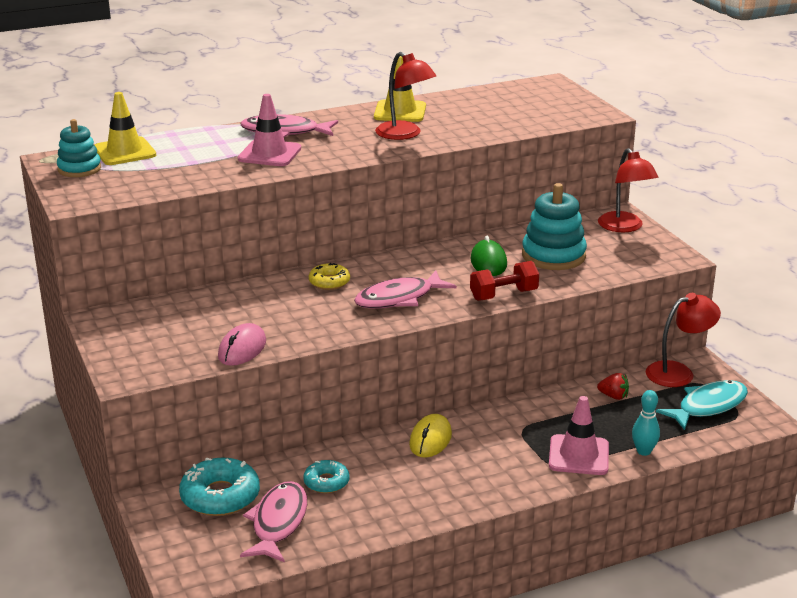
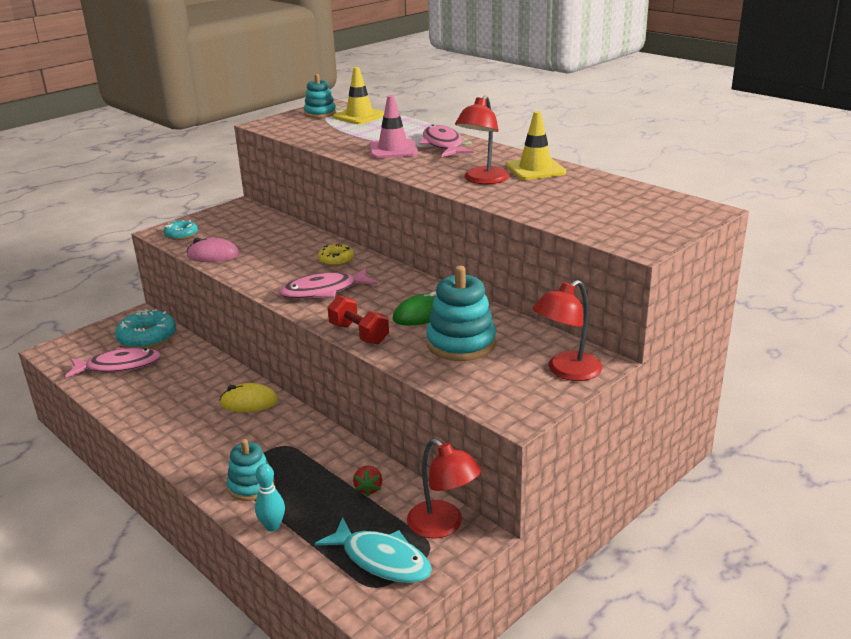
camera: 70 degrees right, 0 degrees up
turquoise donut [303,460,350,493] -> turquoise donut moved to [163,220,198,240]
pink fish [354,271,457,309] -> pink fish turned 60 degrees counterclockwise [279,268,378,299]
pink traffic cone [549,396,609,475] -> turquoise stacking toy [227,439,275,501]

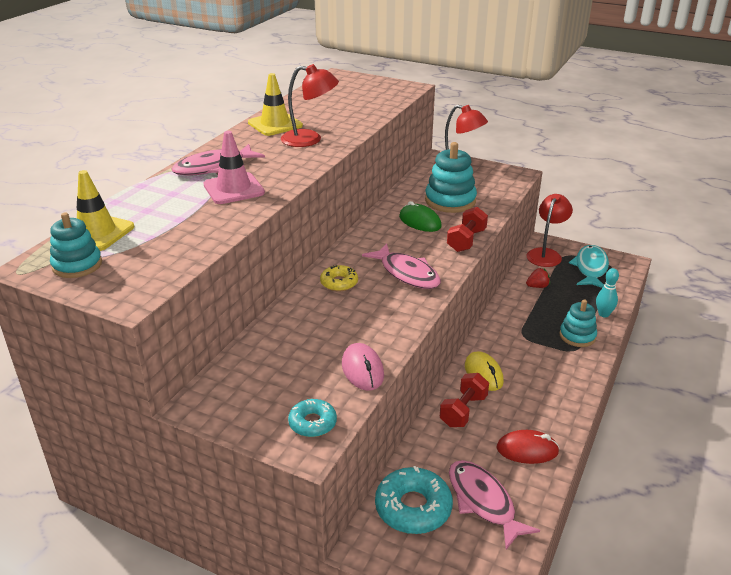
camera: 110 degrees left, 5 degrees up
none -> red dumbbell [440,373,489,427]
none -> red mouse [496,430,559,464]

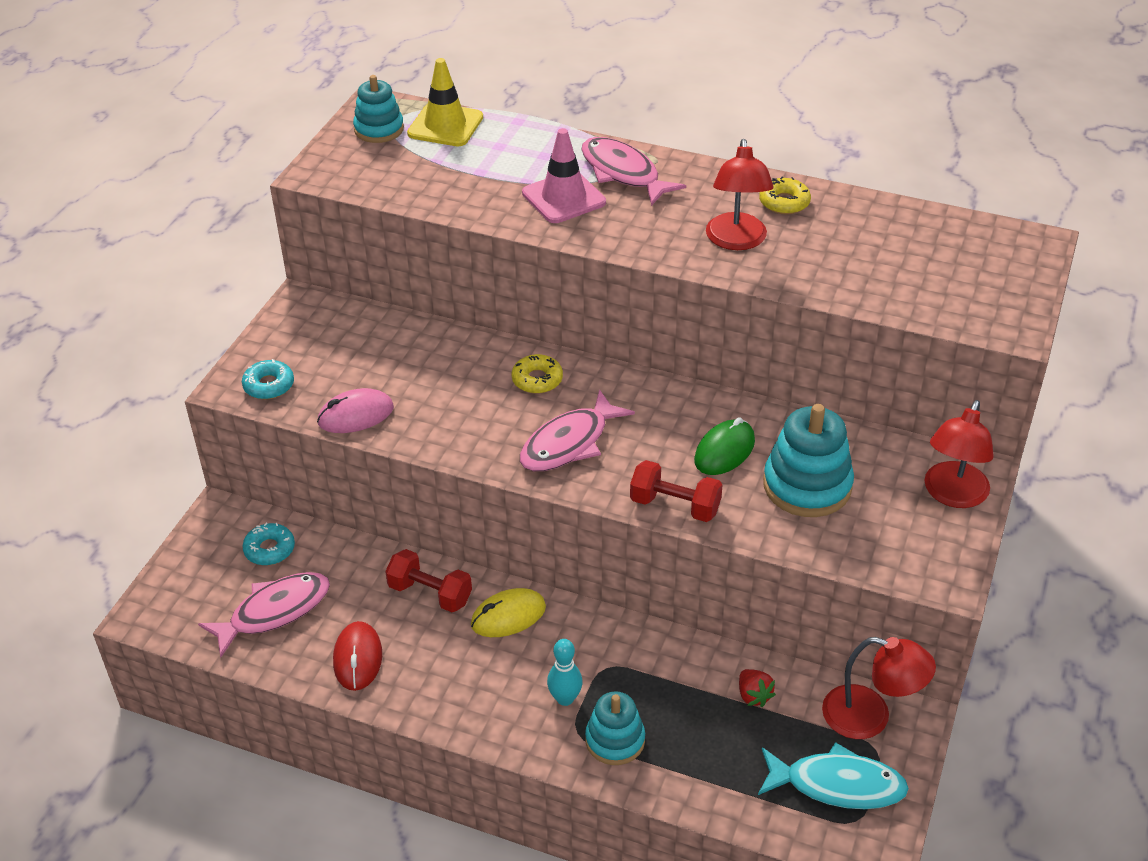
camera: 85 degrees right, 10 degrees up
yellow traffic cone [248,73,303,136] -> yellow donut [759,177,811,214]
turquoise donut [375,466,453,534] -> turquoise donut [243,523,295,565], size x0.59
turquoise bowling pin [596,268,619,317] -> turquoise bowling pin moved to [547,639,583,706]

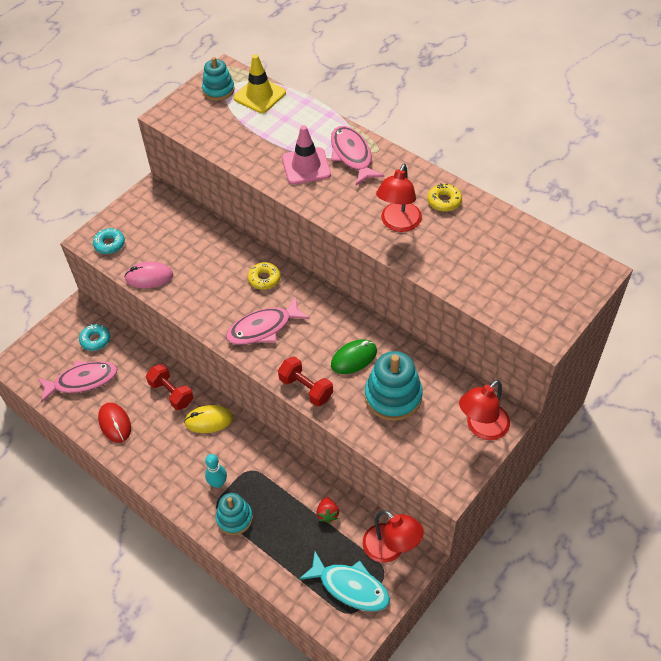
camera: 20 degrees right, 10 degrees up
red mouse [333,621,382,691] -> red mouse turned 45 degrees counterclockwise [98,403,131,443]

